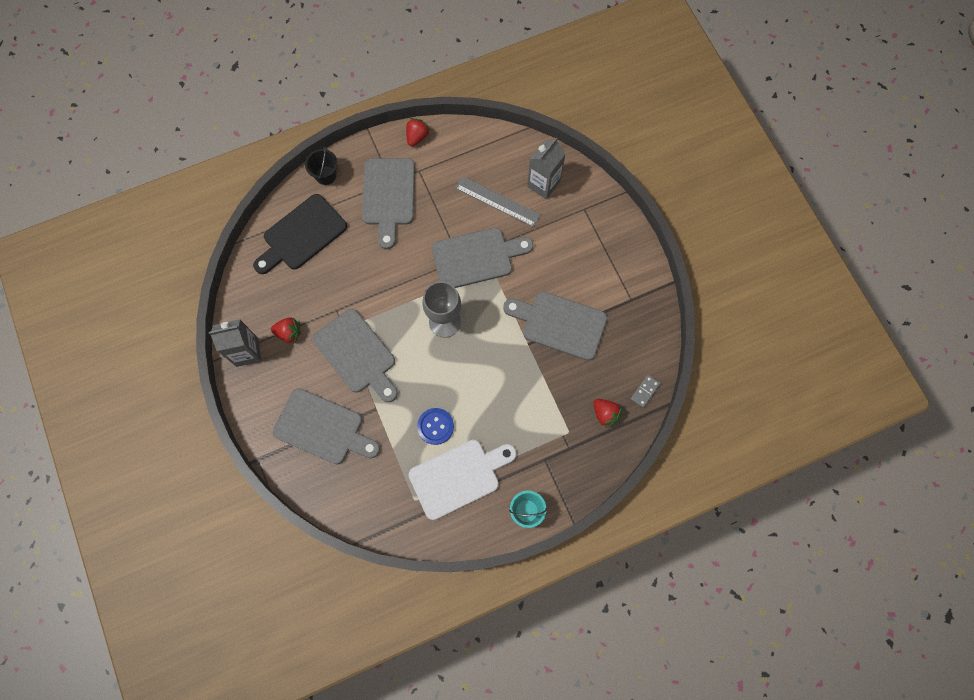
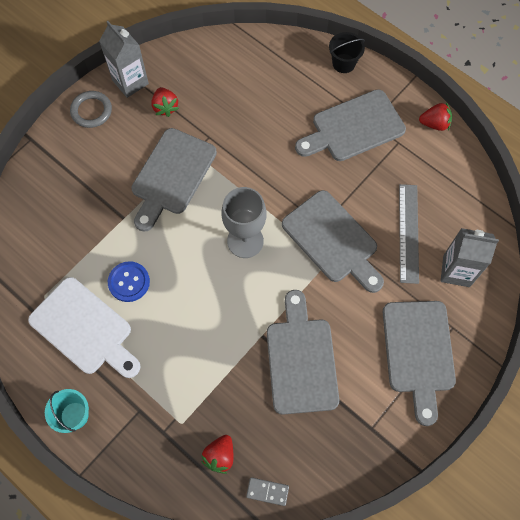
camera: 65 degrees right, 5 degrees down
black cutting board [253,194,347,274] -> none
grey cutting board [273,388,380,464] -> grey cutting board moved to [383,301,456,426]
none -> grey ring [70,91,112,128]

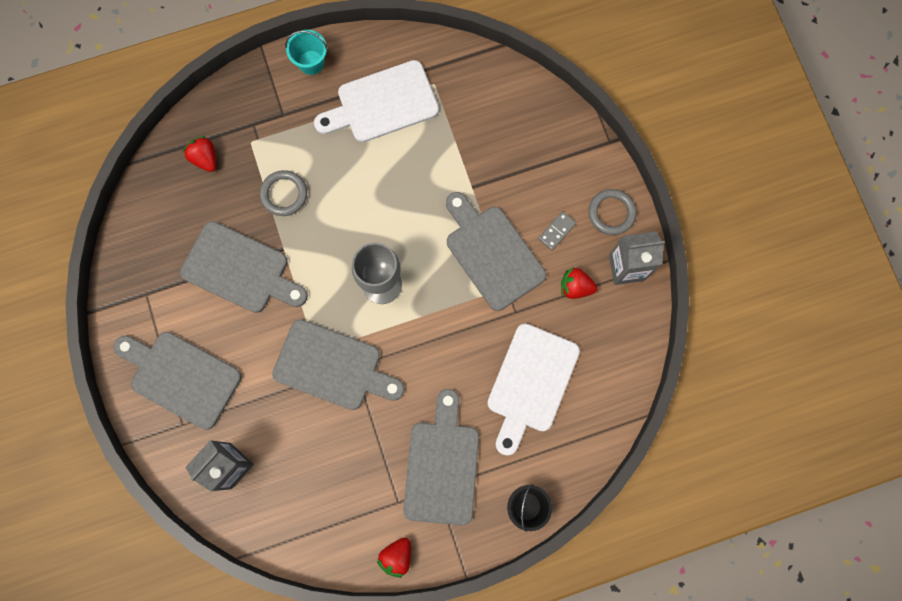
camera: 120 degrees right, 10 degrees up
blue button [108,261,150,302] -> none
grey domino [246,477,289,506] -> grey domino moved to [538,211,576,250]
grey cutting board [282,190,384,293] -> grey cutting board turned 150 degrees counterclockwise [272,319,404,410]
grey ruler [399,184,419,284] -> none
none -> grey ring [260,170,307,216]
none -> white cutting board [487,324,580,456]

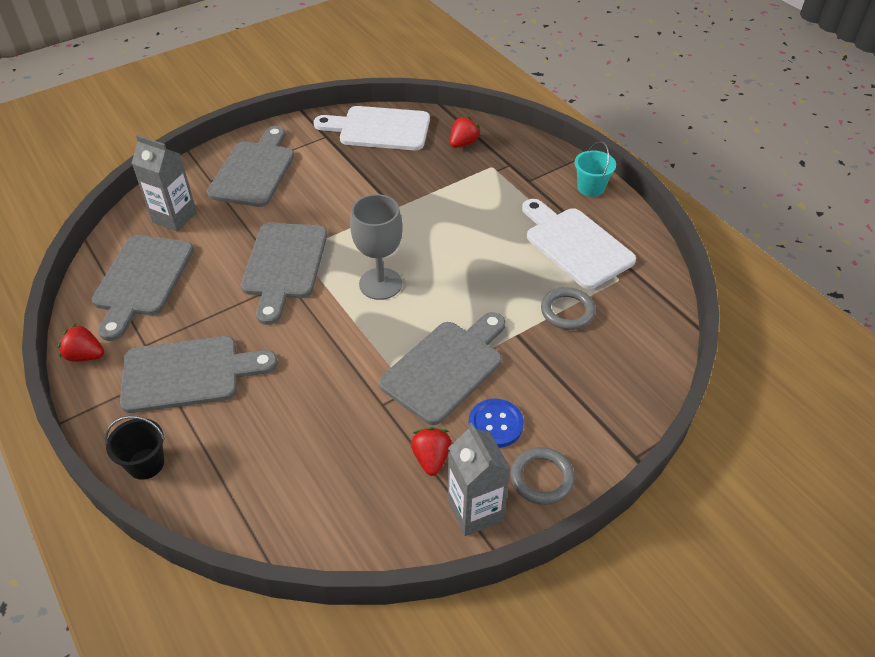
camera: 75 degrees right, 30 degrees down
grey cutting board [180,221,308,313] -> grey cutting board moved to [92,235,194,341]
grey ring [260,170,307,216] -> grey ring moved to [541,287,596,330]
white cutting board [487,324,580,456] -> white cutting board moved to [314,106,430,150]
grey domino [538,211,576,250] -> blue button [469,399,524,448]

